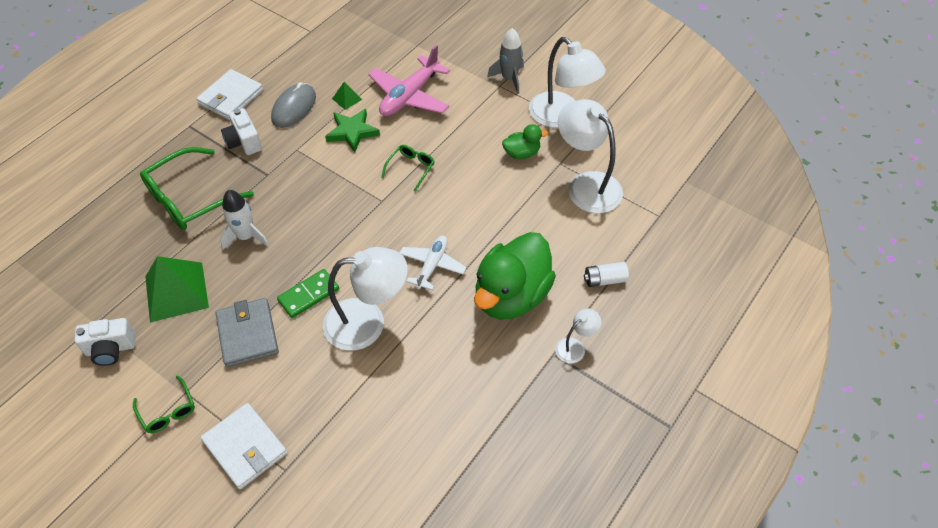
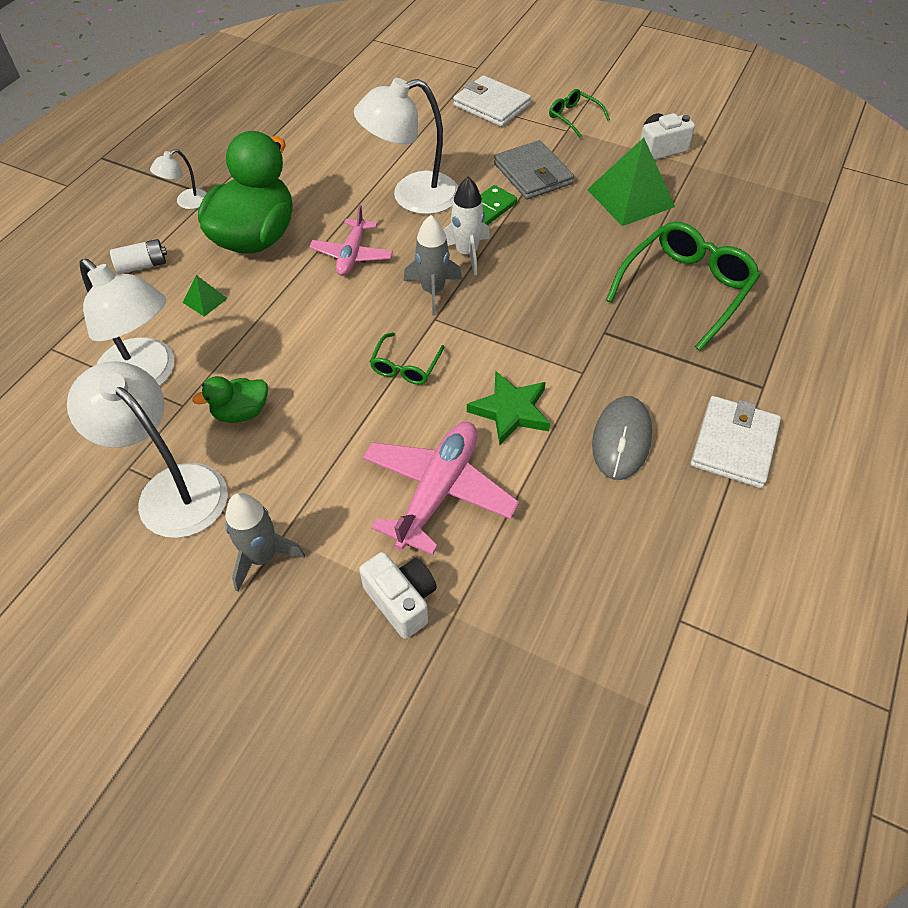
camera: 170 degrees right, 0 degrees up
white rocket [220,190,269,249] -> white rocket moved to [443,177,490,275]
white camera [221,108,262,155] -> white camera moved to [359,552,437,639]
green pyramid [332,82,362,110] -> green pyramid moved to [183,275,228,317]
white plane [400,236,466,290] -> pink plane [309,205,393,276]
none -> grey rocket [404,215,462,315]

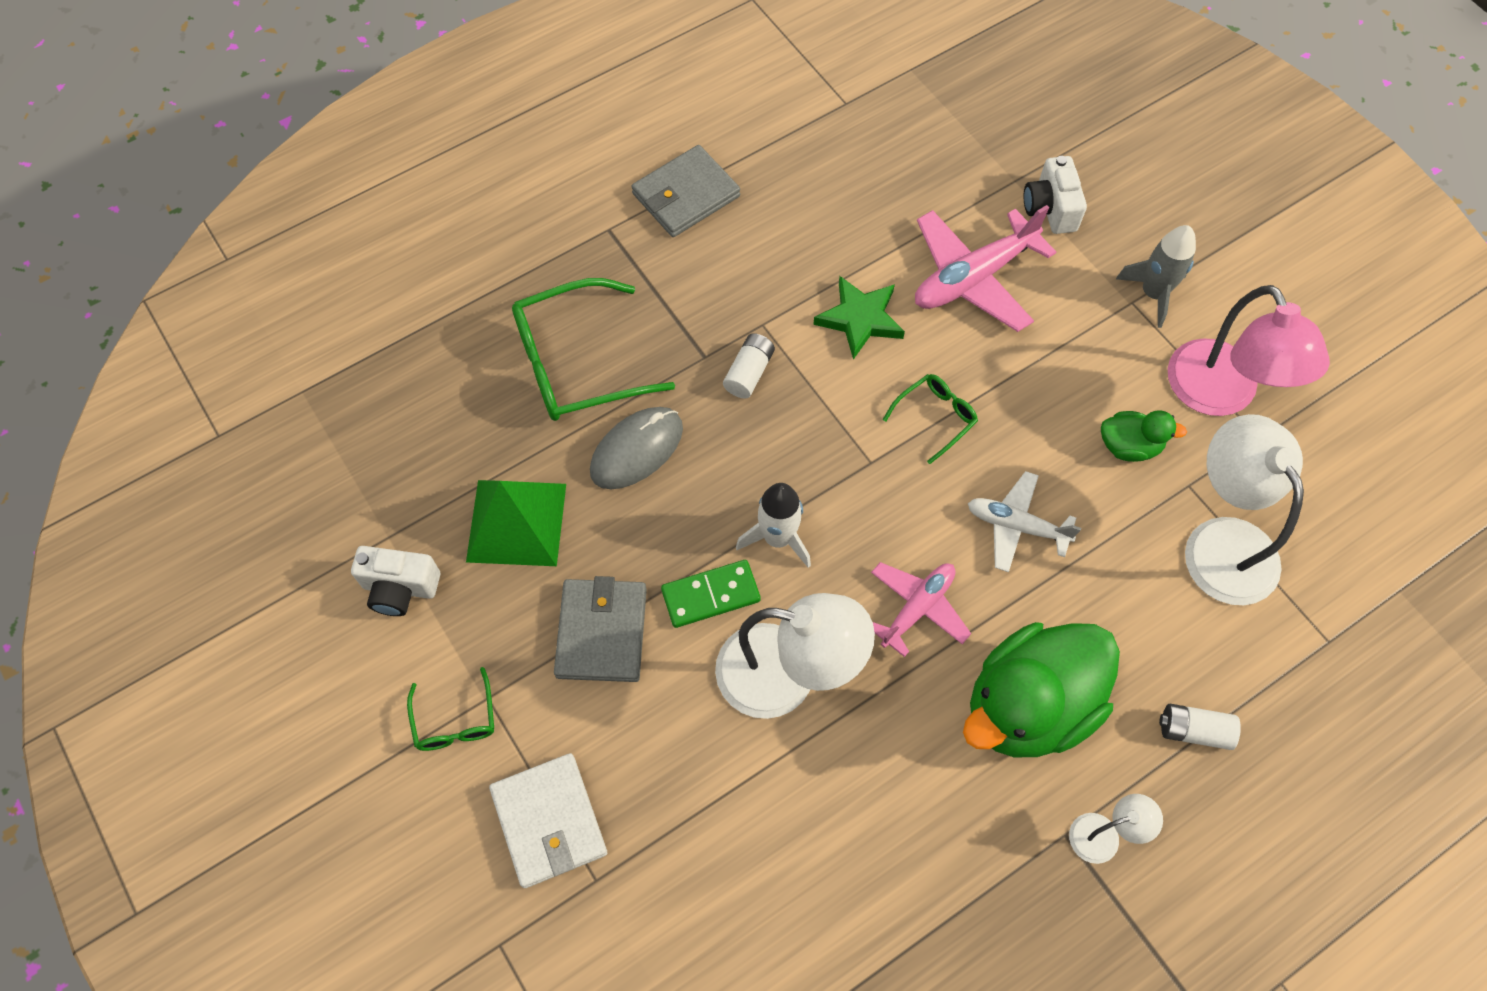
camera: 150 degrees left, 10 degrees up
white lamp [67,361,228,538] -> pink lamp [1168,285,1330,416]
green pyramid [183,275,228,317] -> none
grey rocket [404,215,462,315] -> none
grey mouse [592,396,652,480] -> grey mouse moved to [590,407,683,489]
white wallet [690,396,781,488] -> grey wallet [631,145,740,237]
none -> white battery [723,333,775,399]
none -> white plane [968,471,1081,572]

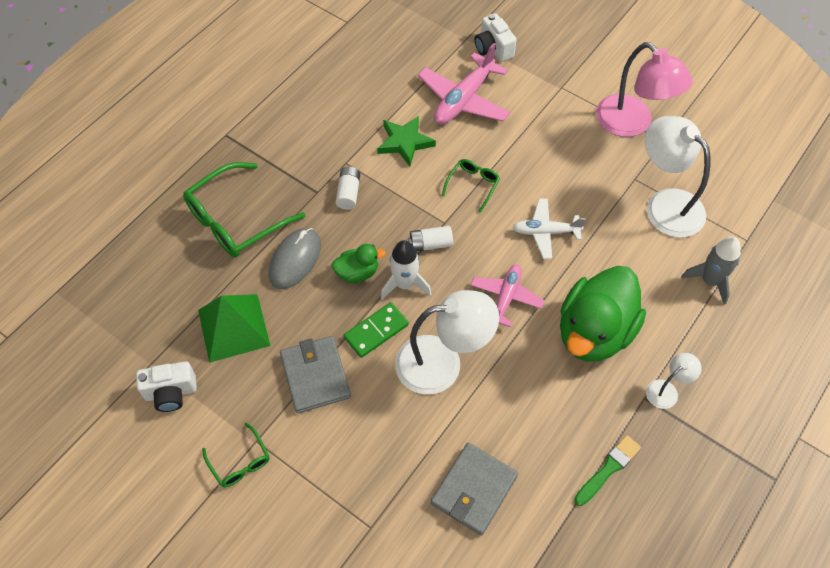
camera: 20 degrees left, 5 degrees down
white wallet [489,753,607,888] -> none
grey wallet [631,145,740,237] -> grey wallet moved to [431,443,518,535]
green duck [1101,410,1187,462] -> green duck moved to [332,244,386,283]
grey rocket [1116,225,1196,328] -> grey rocket moved to [681,237,741,305]
white battery [1159,704,1241,750] -> white battery moved to [408,226,453,252]
none -> green brush [574,435,641,506]

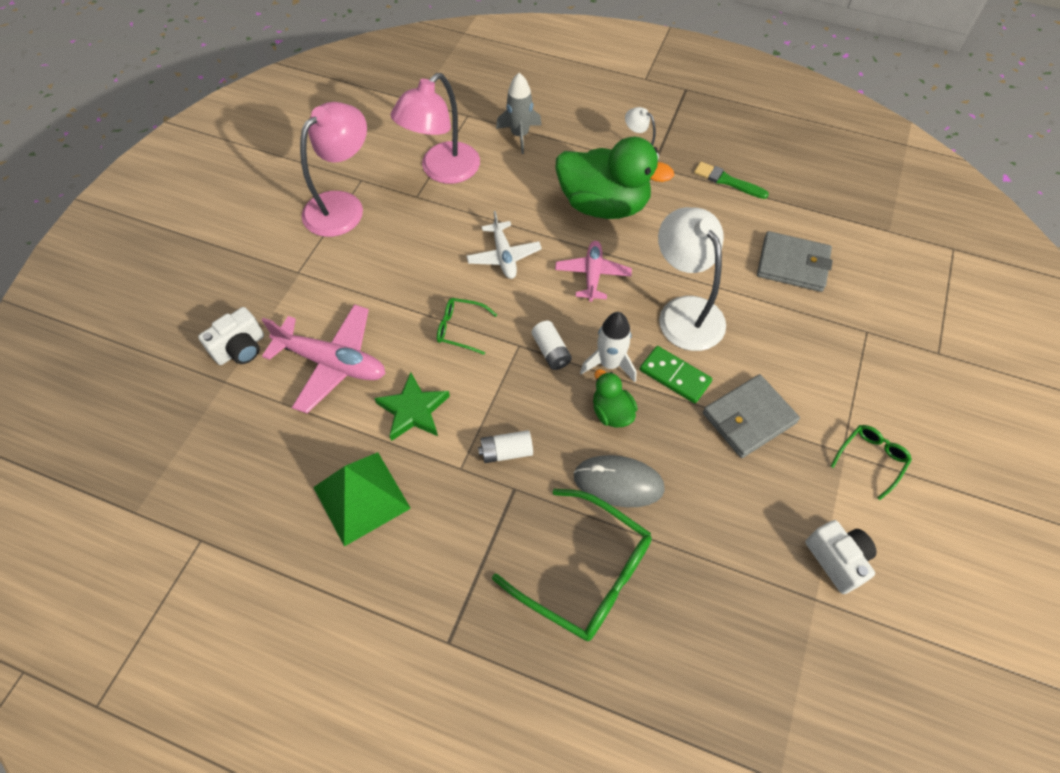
camera: 105 degrees left, 0 degrees up
green pyramid [198,294,270,363] -> green pyramid moved to [313,452,411,547]
pink plane [471,265,544,327] -> pink plane turned 90 degrees clockwise [555,241,632,302]
white lamp [645,116,710,237] -> pink lamp [390,73,480,184]

